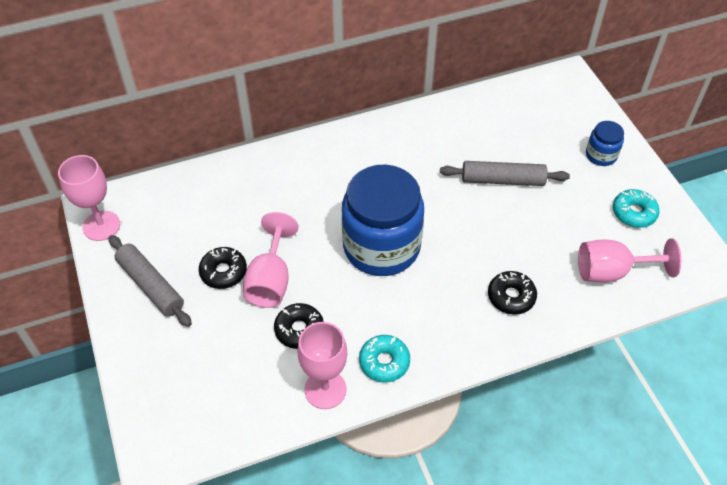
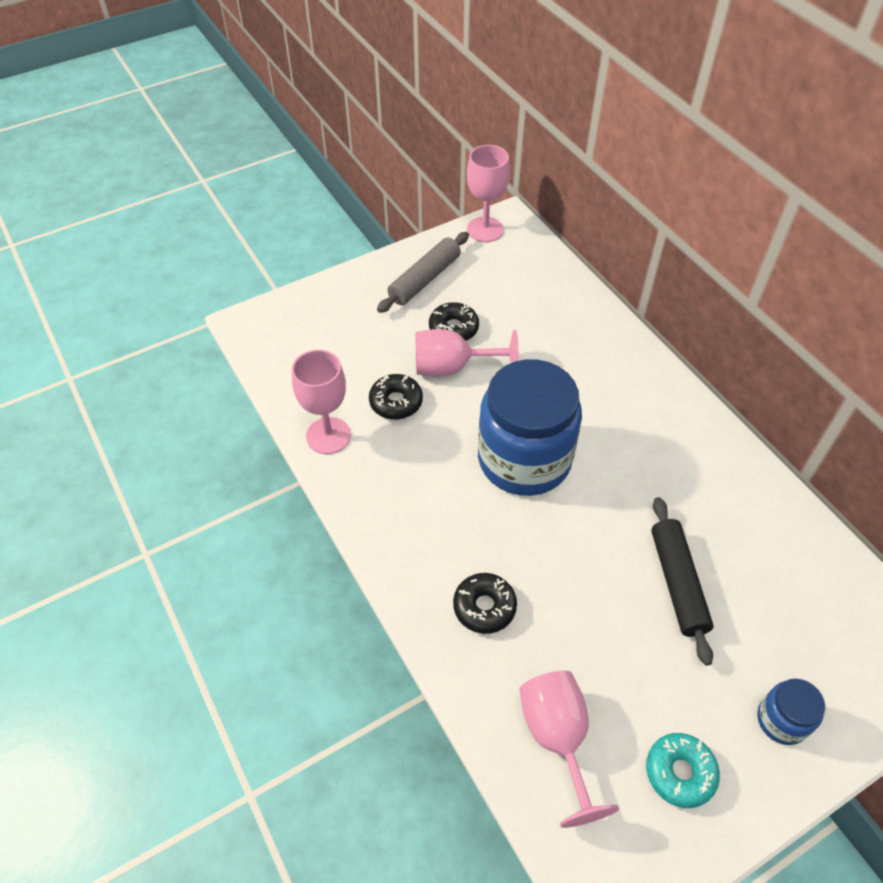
camera: 80 degrees right, 0 degrees up
turquoise donut [359,335,410,382] -> none
grey rolling pin [440,161,570,186] -> black rolling pin [651,497,714,666]

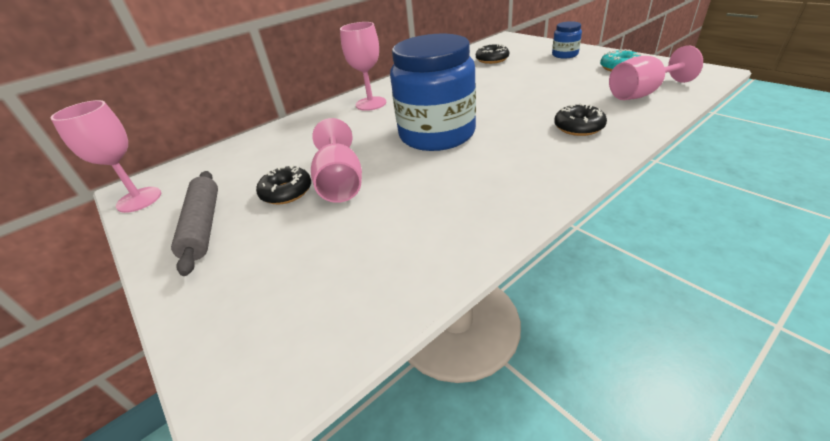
camera: 95 degrees left, 15 degrees down
pink goblet [292,350,351,454] -> pink goblet moved to [340,22,386,111]
black donut [369,374,423,419] -> black donut moved to [476,44,509,64]
grey rolling pin [377,232,469,313] -> grey rolling pin turned 45 degrees clockwise [171,171,218,276]
black rolling pin [651,497,714,666] -> none

